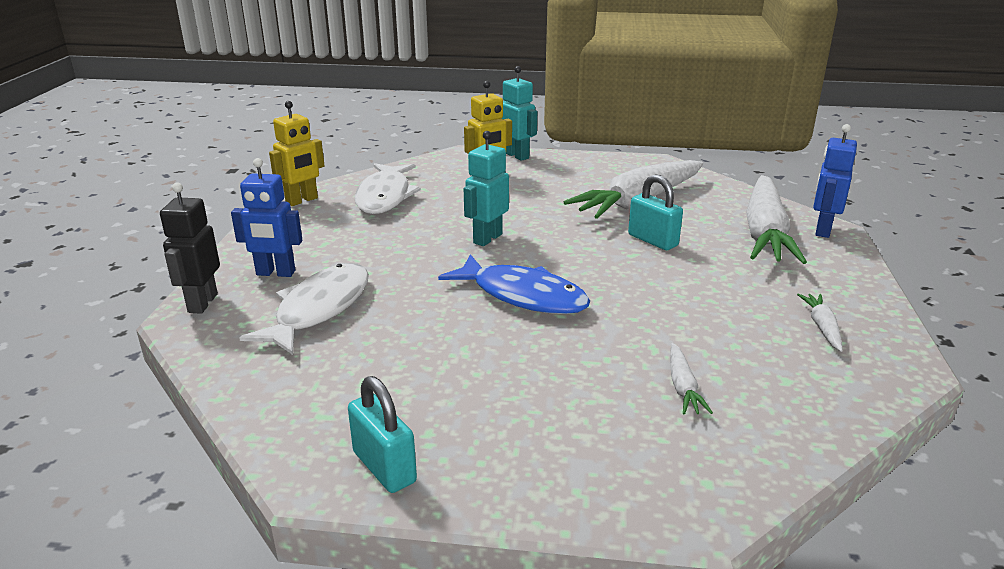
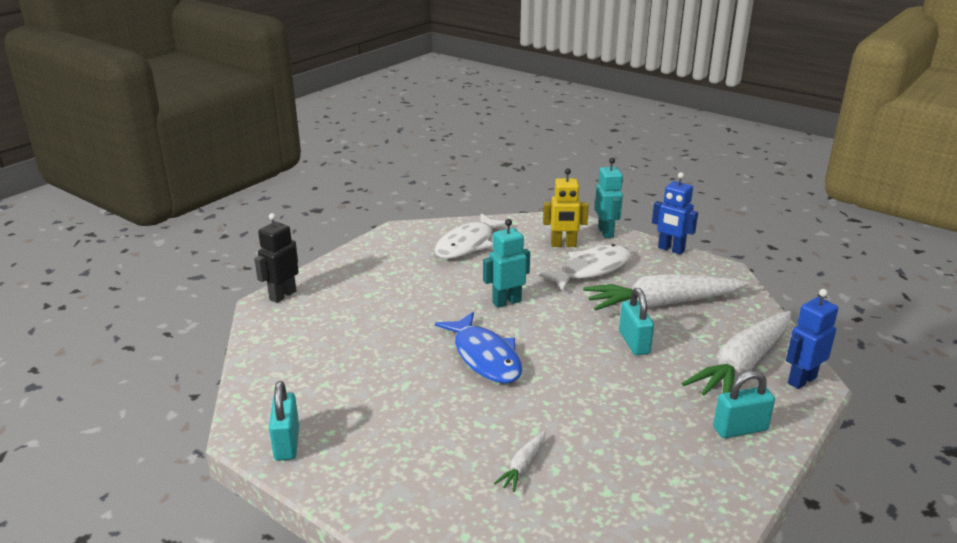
camera: 30 degrees right, 0 degrees up
blue robot [231,158,302,277] -> blue robot moved to [652,172,698,255]
white fish [239,263,369,355] -> white fish moved to [537,244,631,292]
yellow robot [269,101,325,206] -> none
white carrot [797,293,843,352] -> none
none -> turquoise padlock [713,371,775,438]

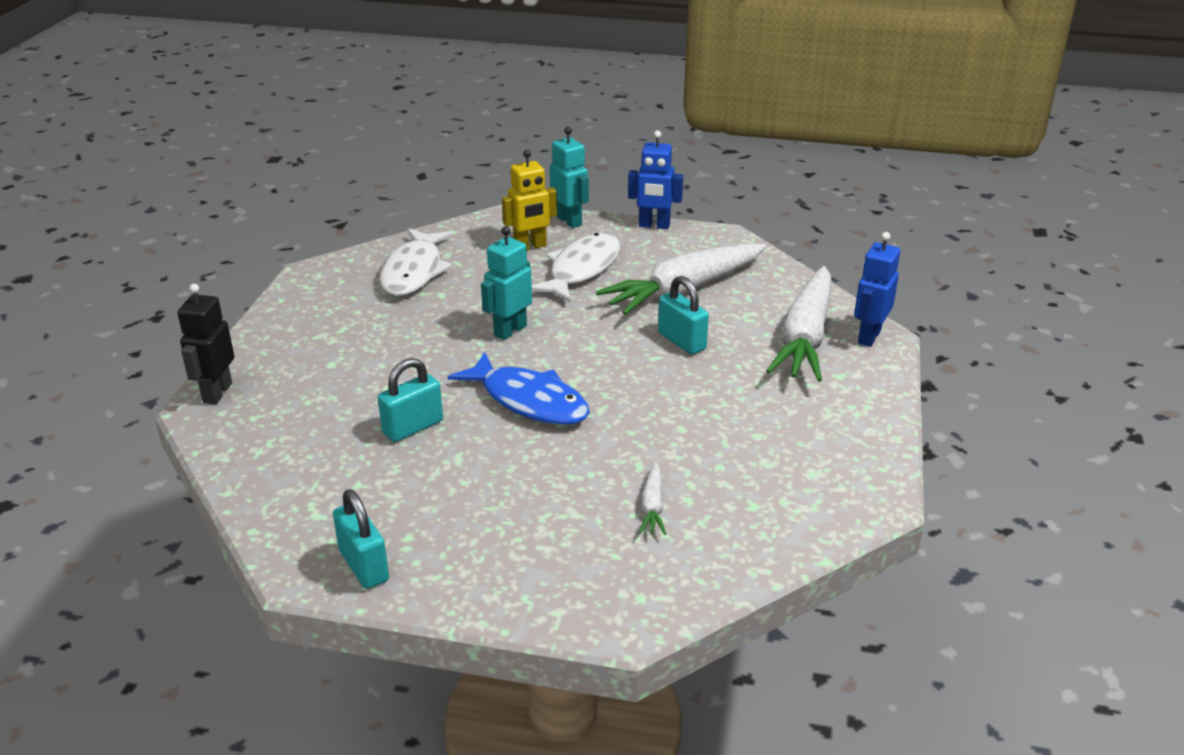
camera: 25 degrees left, 5 degrees up
turquoise padlock [713,371,775,438] -> turquoise padlock moved to [378,358,443,442]

